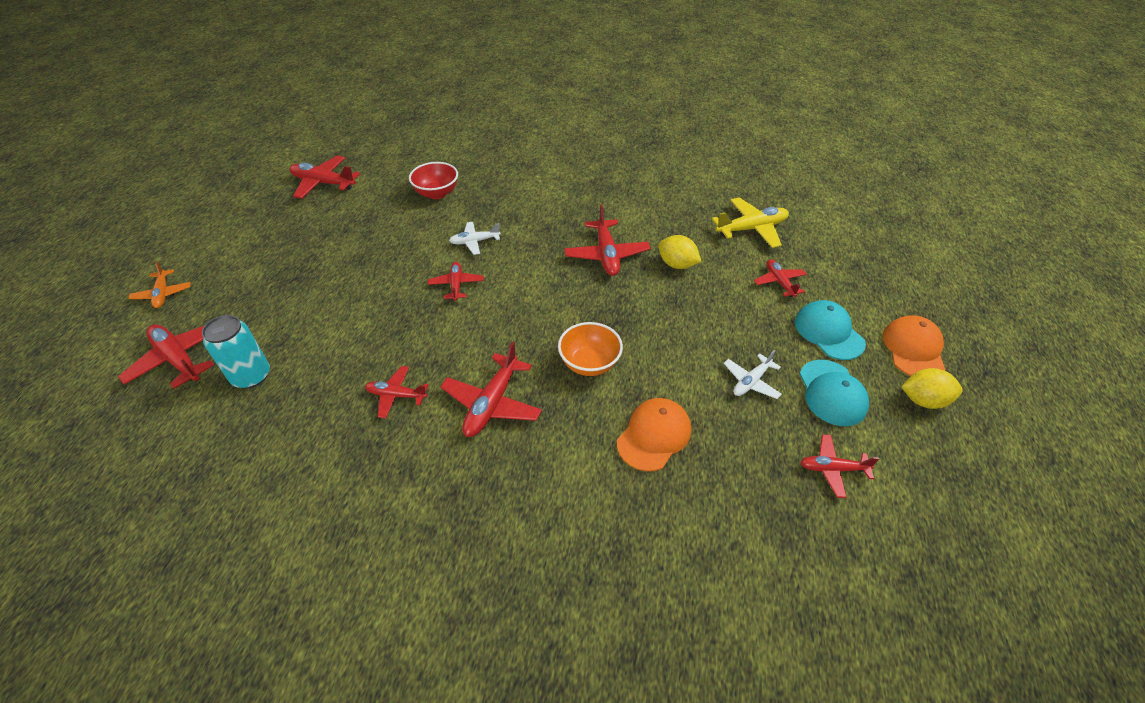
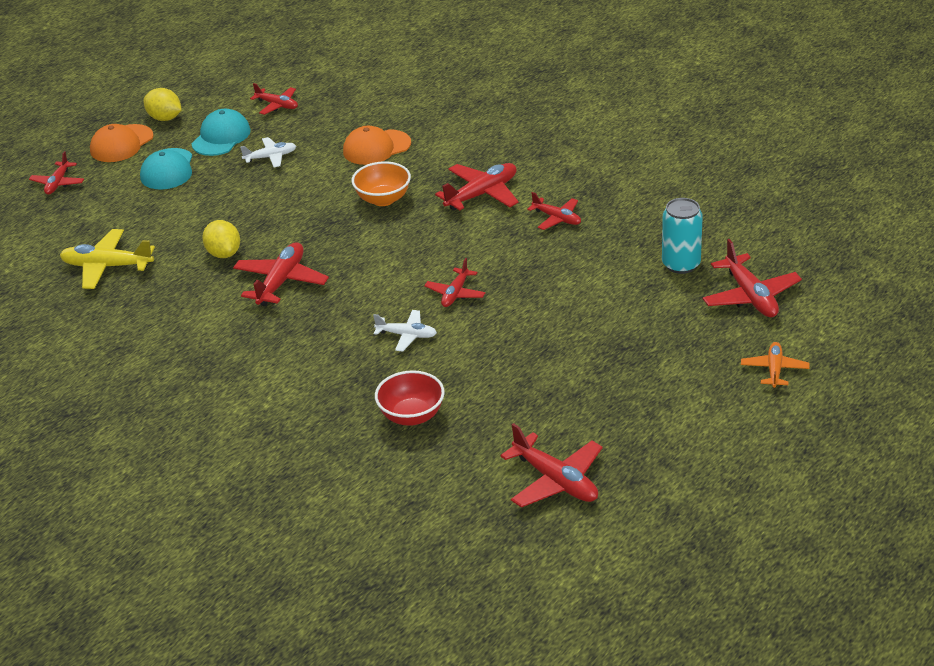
camera: 150 degrees left, 10 degrees down
red plane [754,259,807,297] -> red plane moved to [29,151,84,195]

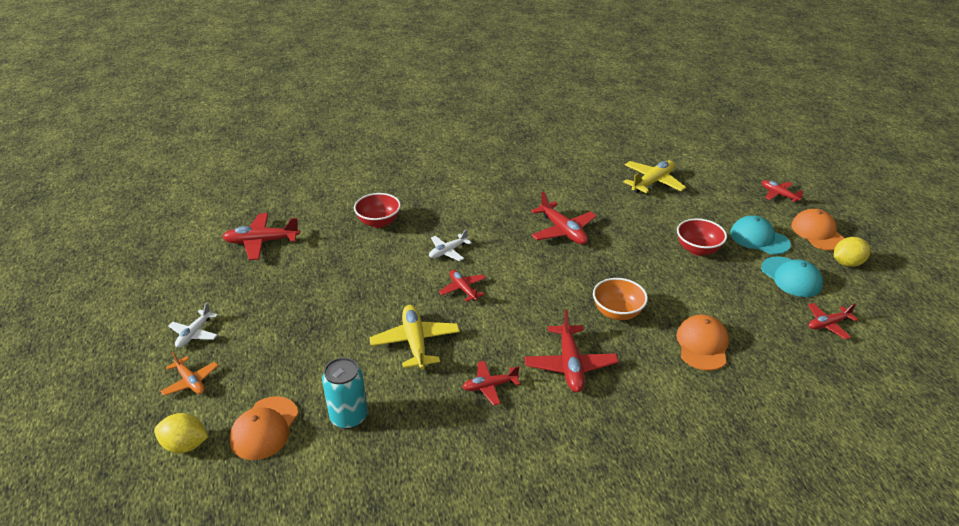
camera: 125 degrees right, 0 degrees up
yellow lemon [202,220,240,258] -> yellow lemon moved to [154,413,208,453]
white plane [240,137,296,168] -> white plane moved to [168,302,218,348]
red plane [702,239,802,317] -> orange cap [229,396,298,460]
none -> yellow plane [369,305,460,369]
none -> red bowl [677,218,727,256]

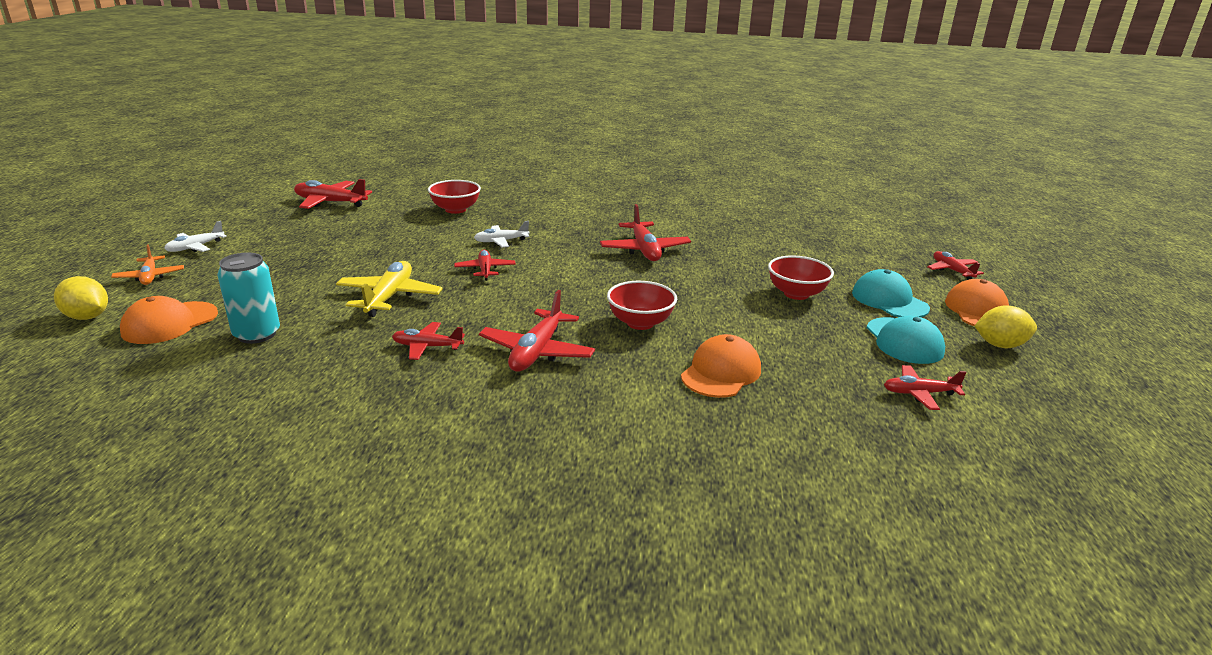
camera: 20 degrees right, 10 degrees down
orange bowl [593,278,648,320] -> red bowl [607,281,677,330]
yellow plane [624,160,686,193] -> none

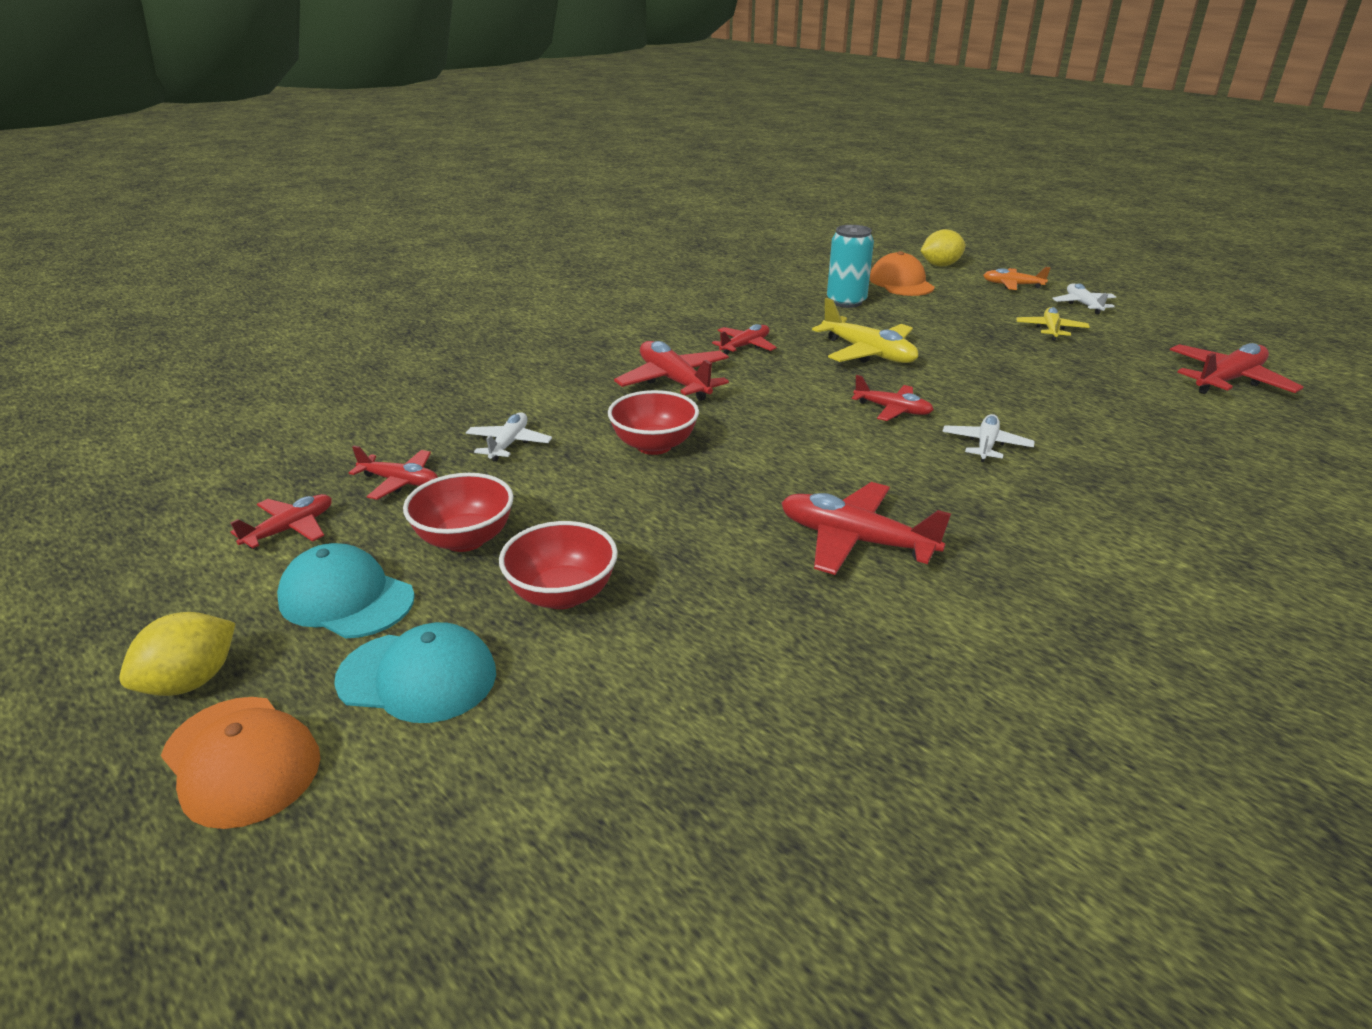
camera: 130 degrees right, 5 degrees up
red bowl [428,180,481,214] -> red bowl moved to [403,473,513,552]
orange cap [681,334,761,398] -> white plane [466,412,552,462]
red plane [927,251,984,280] -> red plane moved to [349,446,438,500]
none -> yellow plane [1016,307,1090,341]

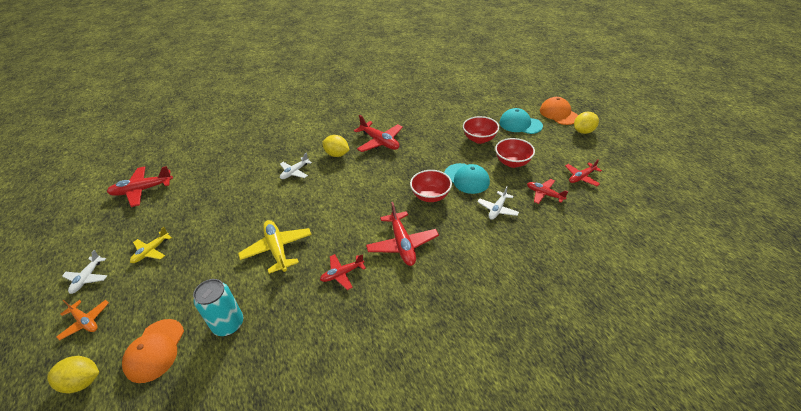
camera: 160 degrees left, 10 degrees up
turquoise cap [277,543,415,639] -> turquoise cap moved to [444,163,490,194]
red plane [852,375,934,421] -> none
none -> yellow lemon [322,135,349,157]

